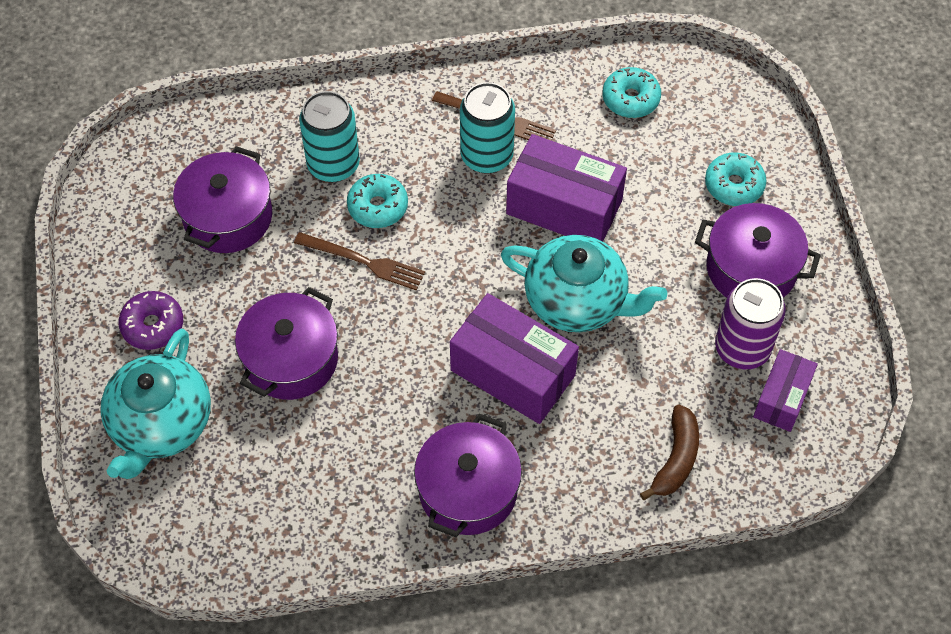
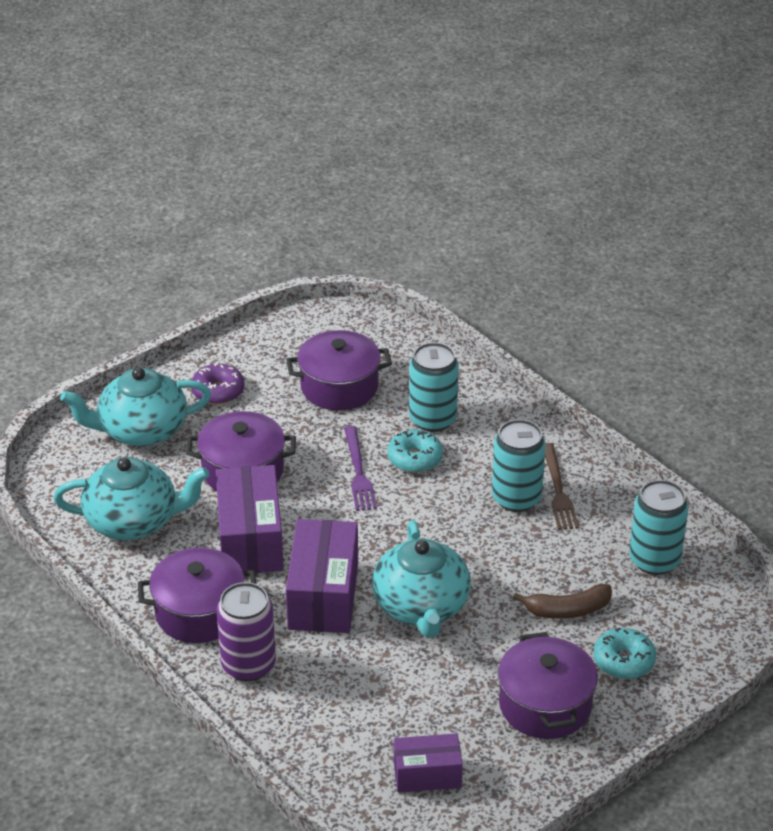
camera: 60 degrees right, 20 degrees down
brown fork [294,232,425,291] -> purple fork [344,426,377,511]
purple box [506,134,627,241] -> purple box moved to [216,465,284,573]
turquoise donut [602,67,661,118] -> turquoise can [629,480,689,575]
brown banana [640,404,699,500] -> brown banana moved to [513,584,612,619]
purple can [715,278,786,369] -> purple can moved to [216,582,276,681]
none -> turquoise teapot [53,457,210,540]

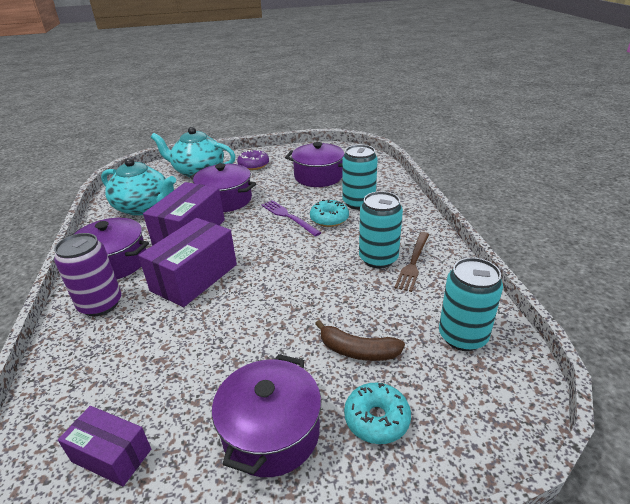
camera: 30 degrees right, 5 degrees down
purple fork [344,426,377,511] -> purple fork turned 120 degrees clockwise [261,200,321,236]
turquoise teapot [372,520,471,638] -> none

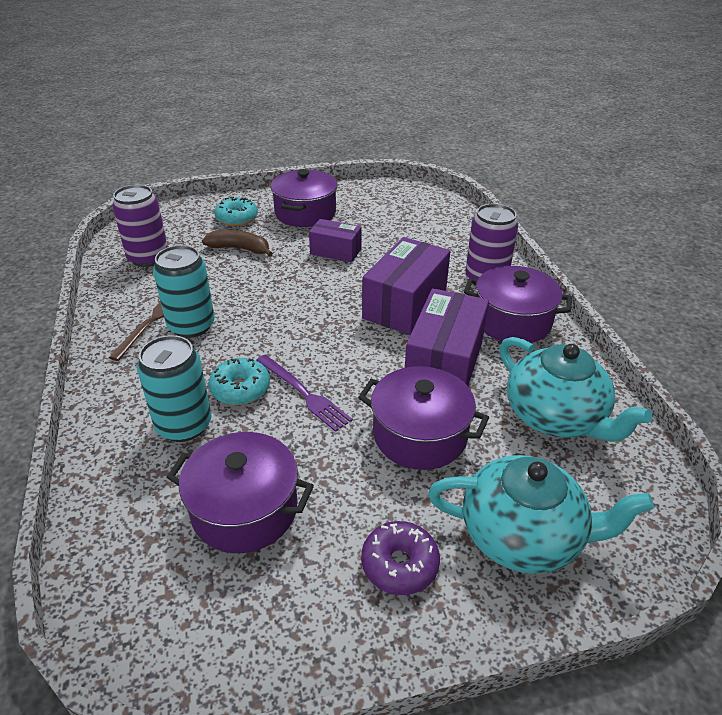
camera: 175 degrees right, 5 degrees up
purple box [58,406,151,486] -> purple box moved to [309,219,362,263]
turquoise teapot [101,158,176,216] -> turquoise teapot turned 150 degrees counterclockwise [499,337,653,441]
turquoise can [439,258,503,351] -> purple can [112,185,168,267]

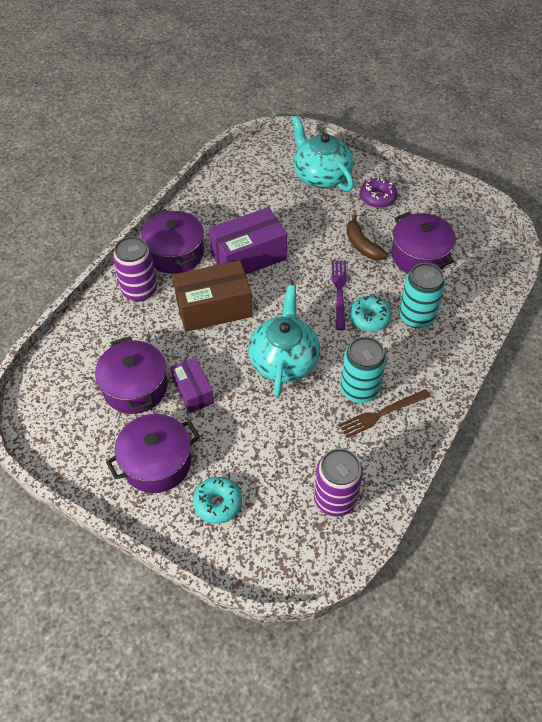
camera: 135 degrees left, 15 degrees up
brown banana [202,230,273,257] -> brown banana moved to [346,214,388,261]
purple pot [358,366,489,470] -> purple pot moved to [95,336,168,414]
purple box [362,237,451,335] -> brown box [172,260,252,332]
turquoise teapot [499,337,653,441] -> turquoise teapot moved to [248,285,320,397]

